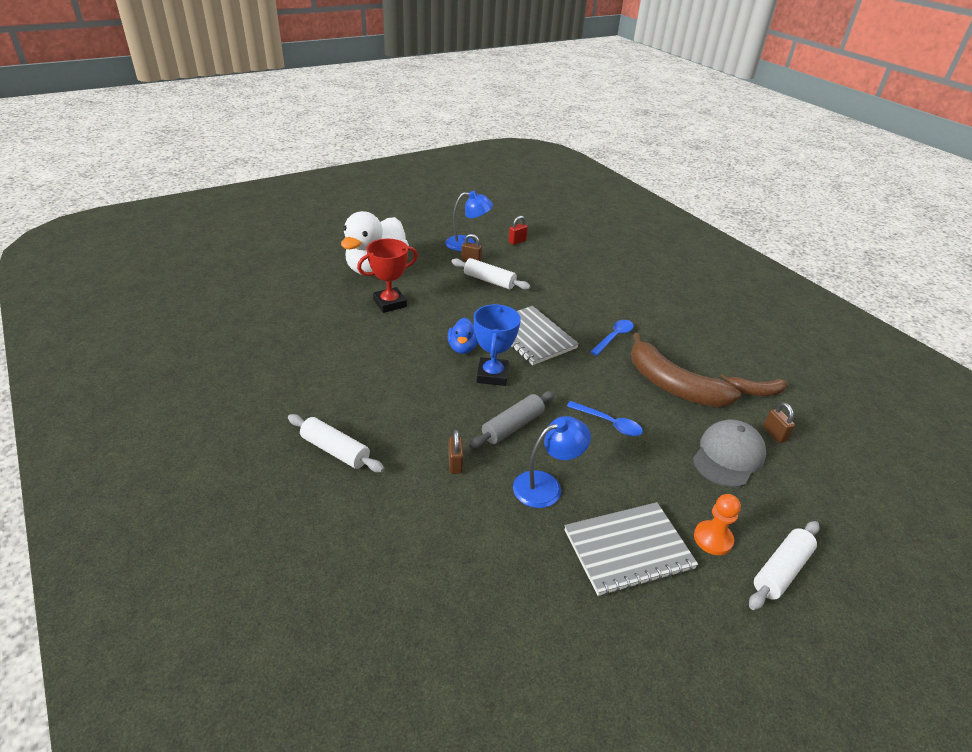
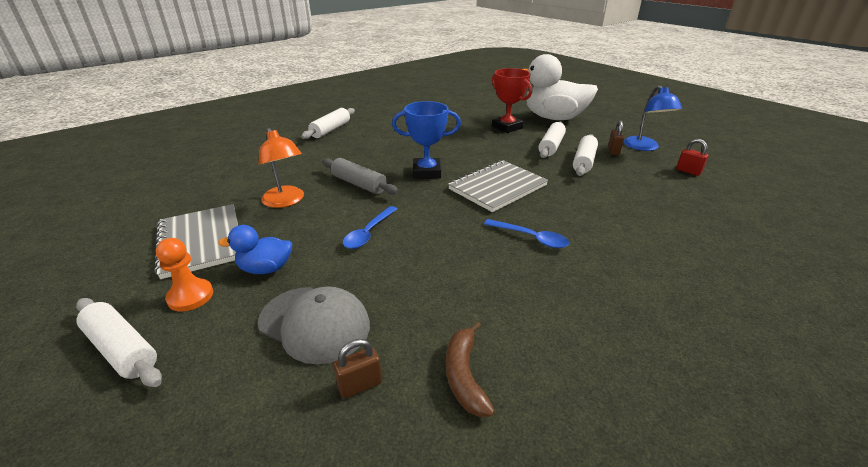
camera: 85 degrees right, 5 degrees down
blue duck [448,318,478,354] -> blue duck moved to [218,225,292,274]
brown padlock [448,430,463,474] -> none
blue lamp [513,416,591,508] -> orange lamp [258,128,304,208]
brown banana [631,333,741,407] -> none
none -> white rolling pin [538,122,566,158]

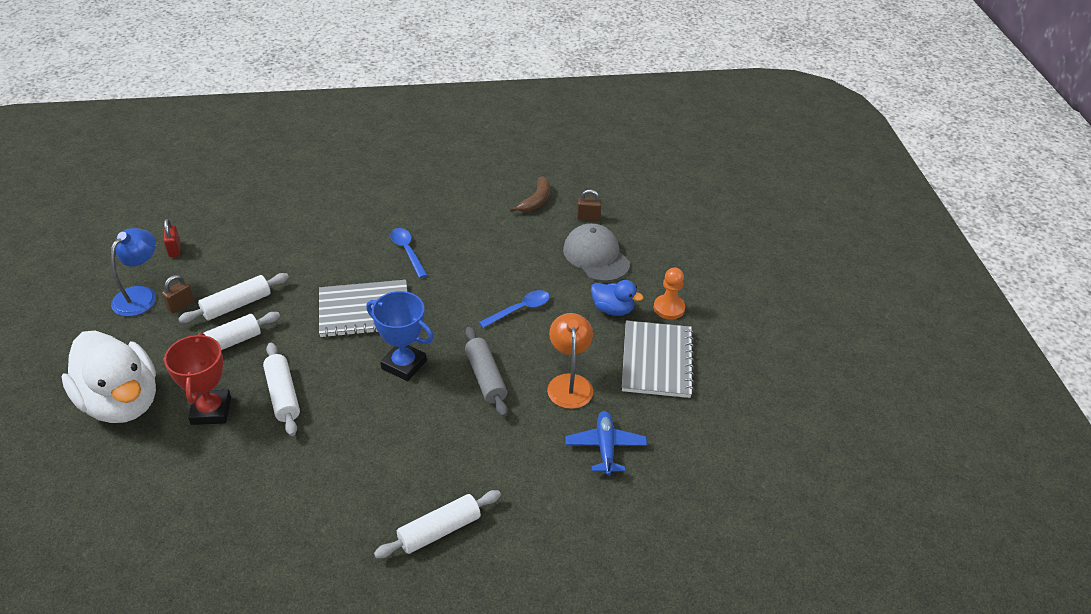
camera: 150 degrees left, 10 degrees up
white rolling pin [76,298,162,387] -> white rolling pin moved to [263,343,300,436]
none -> blue plane [565,411,647,476]

